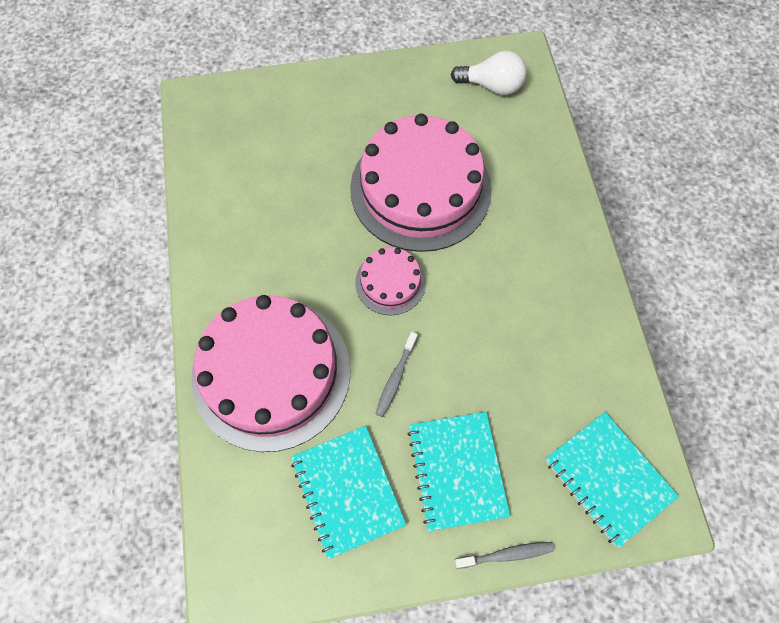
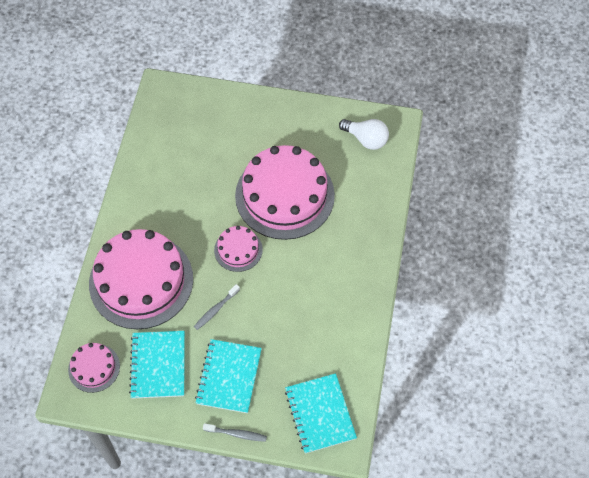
camera: 20 degrees right, 5 degrees down
none -> pink cake [68,343,120,393]

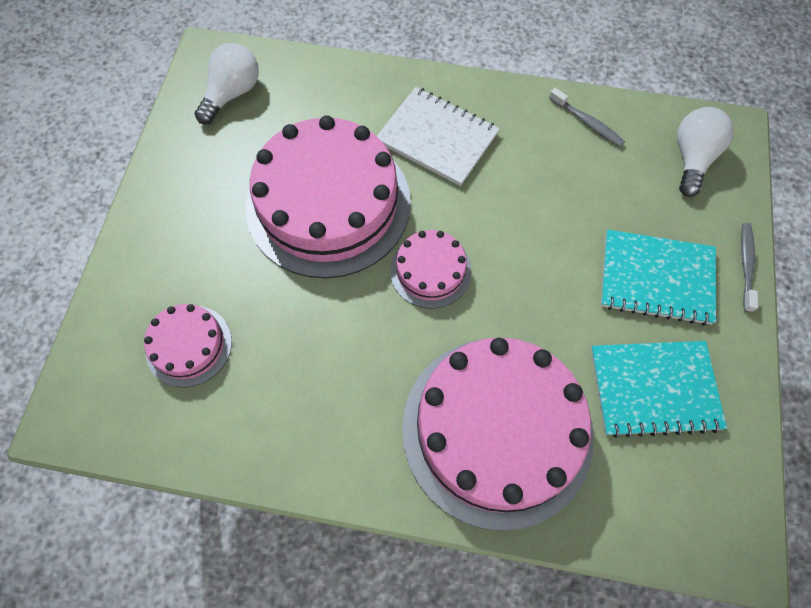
camera: 90 degrees left, 5 degrees up
pink cake [68,343,120,393] -> pink cake moved to [144,304,232,387]
grey toothbrush [194,284,240,330] -> grey toothbrush moved to [549,88,625,147]
turquoise notebook [285,373,357,454] -> white light bulb [677,107,734,197]
none -> white notebook [377,87,500,186]

